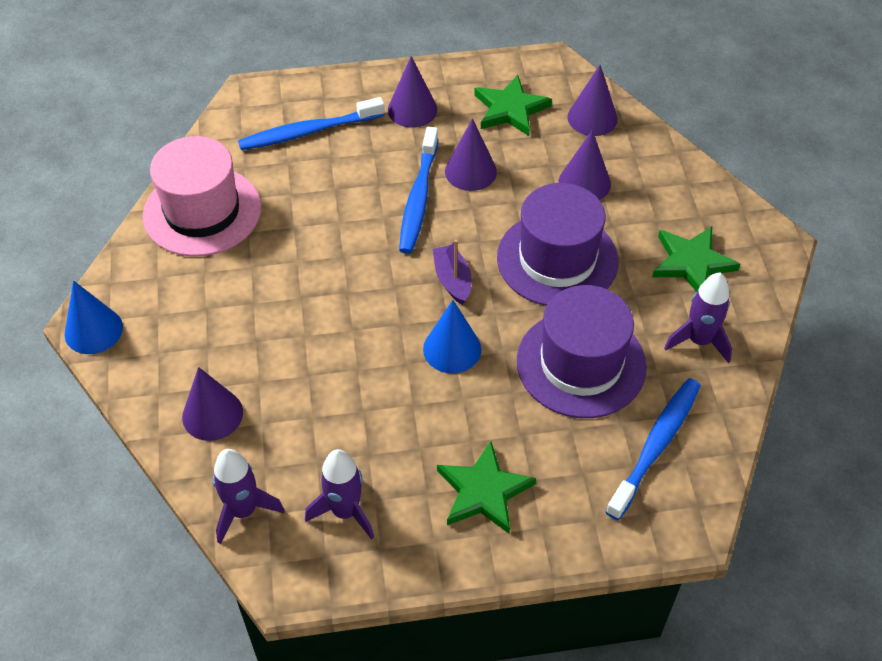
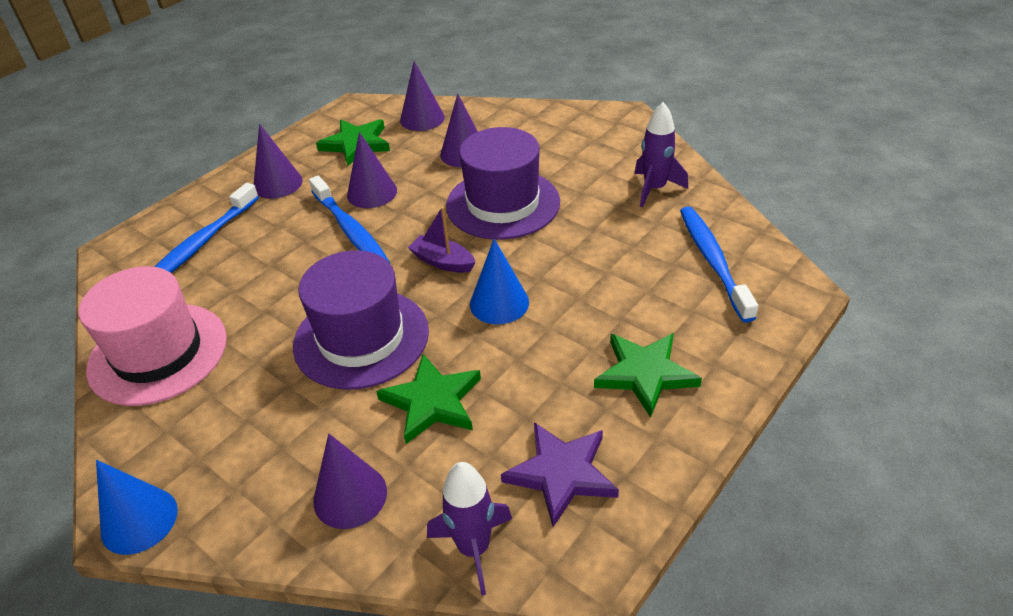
camera: 40 degrees left, 10 degrees down
purple rocket [305,449,374,540] -> purple star [501,422,619,527]
purple hat [517,285,647,418] -> purple hat moved to [293,250,429,390]
green star [652,226,740,292] -> green star moved to [376,354,481,444]

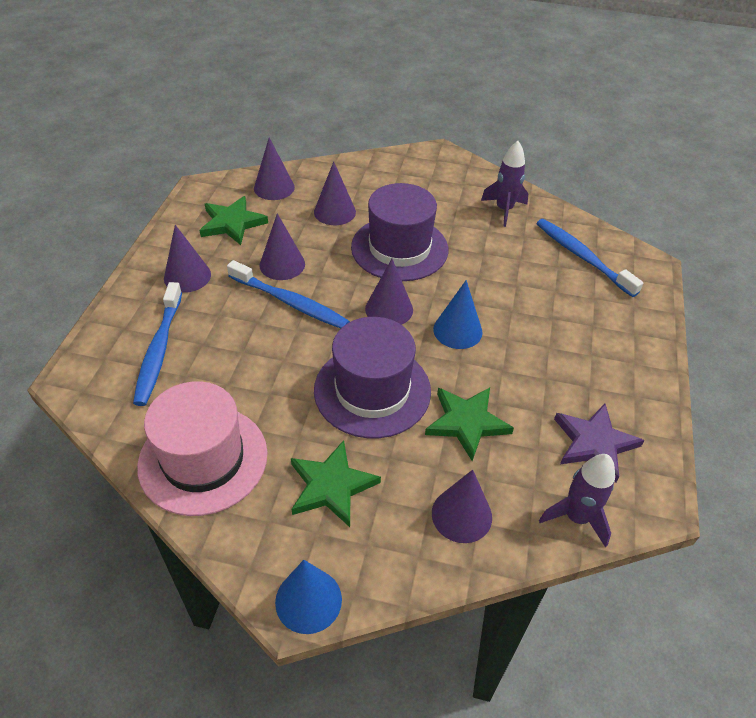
camera: 30 degrees left, 5 degrees up
purple boat [408,207,475,273] -> purple cone [365,259,413,325]
green star [594,333,702,418] -> green star moved to [291,440,381,527]

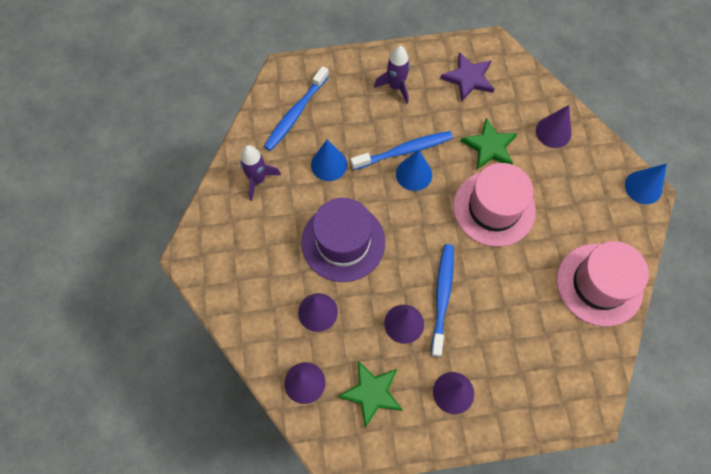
camera: 110 degrees left, 20 degrees up
blue toothbrush [133,282,182,406] -> blue toothbrush moved to [351,131,453,170]
green star [291,440,381,527] -> none
purple hat [314,317,431,438] -> pink hat [453,163,536,247]
purple cone [365,259,413,325] -> none
purple rocket [539,454,615,547] -> purple rocket moved to [374,46,410,104]
none -> blue cone [311,140,347,181]

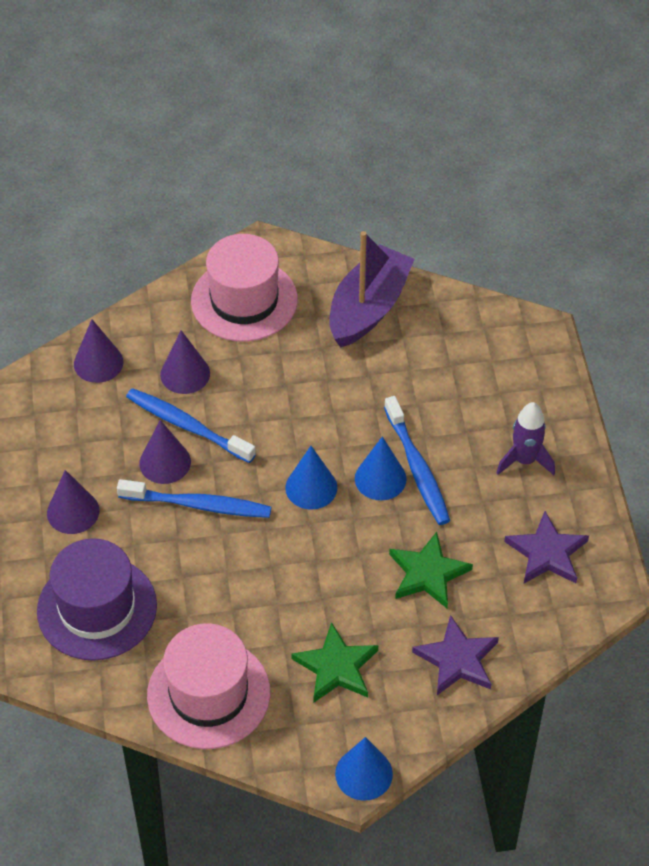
camera: 90 degrees right, 15 degrees down
purple rocket [240,145,281,201] -> purple boat [329,231,415,347]
blue toothbrush [264,66,329,151] -> blue toothbrush moved to [126,388,256,463]
purple hat [301,198,385,282] -> purple hat moved to [37,538,157,661]
blue cone [311,140,347,181] -> blue cone moved to [285,446,337,510]
green star [338,361,403,428] -> green star moved to [291,622,378,702]
pink hat [453,163,536,247] -> pink hat moved to [191,234,298,342]
purple cone [536,105,571,148] -> purple star [412,615,499,695]

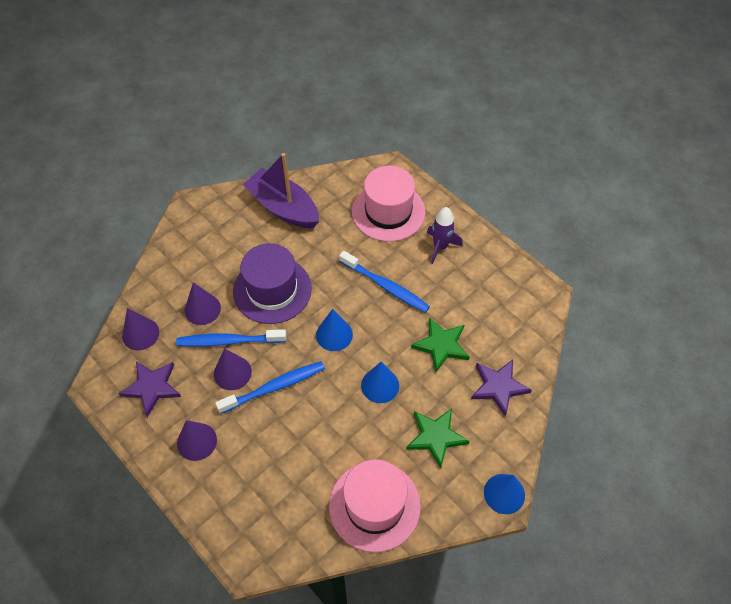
camera: 35 degrees left, 5 degrees up
purple hat [37,538,157,661] -> purple hat moved to [233,243,312,324]
pink hat [191,234,298,342] -> pink hat moved to [352,166,425,242]
purple boat [329,231,415,347] -> purple boat turned 45 degrees counterclockwise [243,153,319,228]
blue cone [355,436,407,500] -> blue cone moved to [361,362,399,403]
purple star [504,511,589,583] -> purple star moved to [119,361,181,417]

